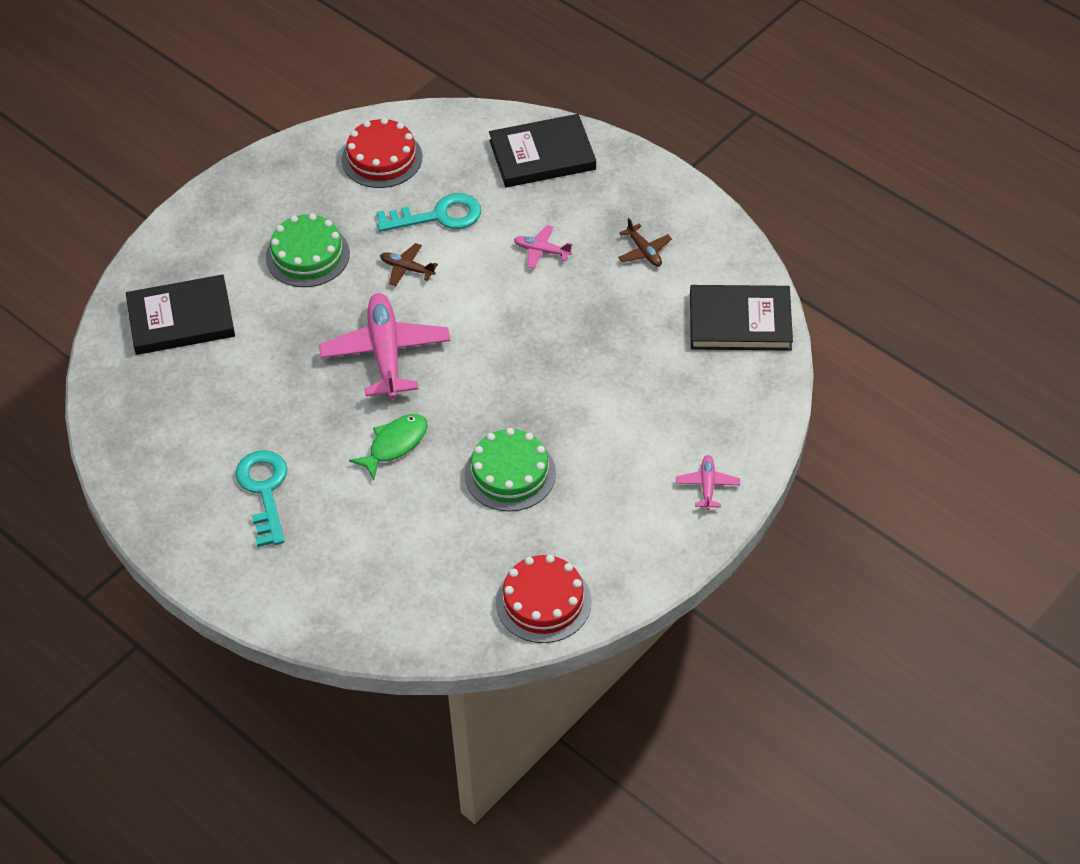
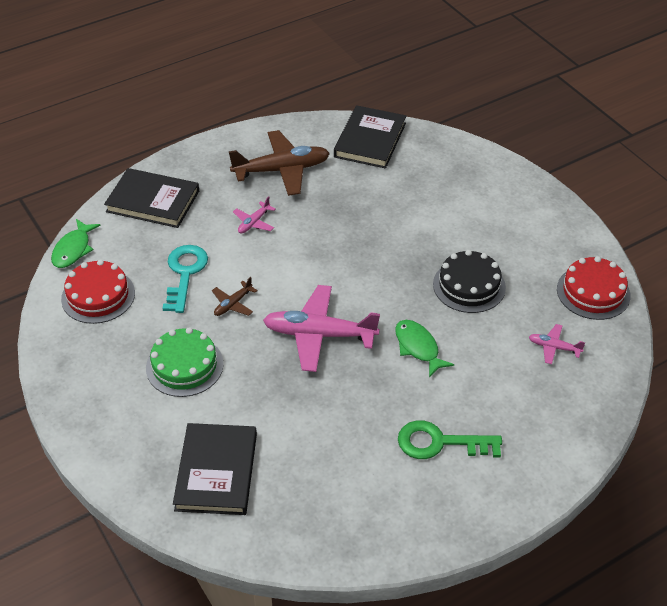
camera: 75 degrees left, 5 degrees down
turquoise key [235,450,287,547] -> green key [398,420,502,459]
green cake [465,428,556,511] -> black cake [433,250,506,313]
black book [489,114,596,187] -> black book turned 75 degrees counterclockwise [104,168,199,228]
brown plane [618,218,672,267] -> brown plane [229,130,330,196], size x2.13
pink plane [676,455,740,510] -> pink plane moved to [529,324,585,364]
none -> green fish [51,219,101,268]

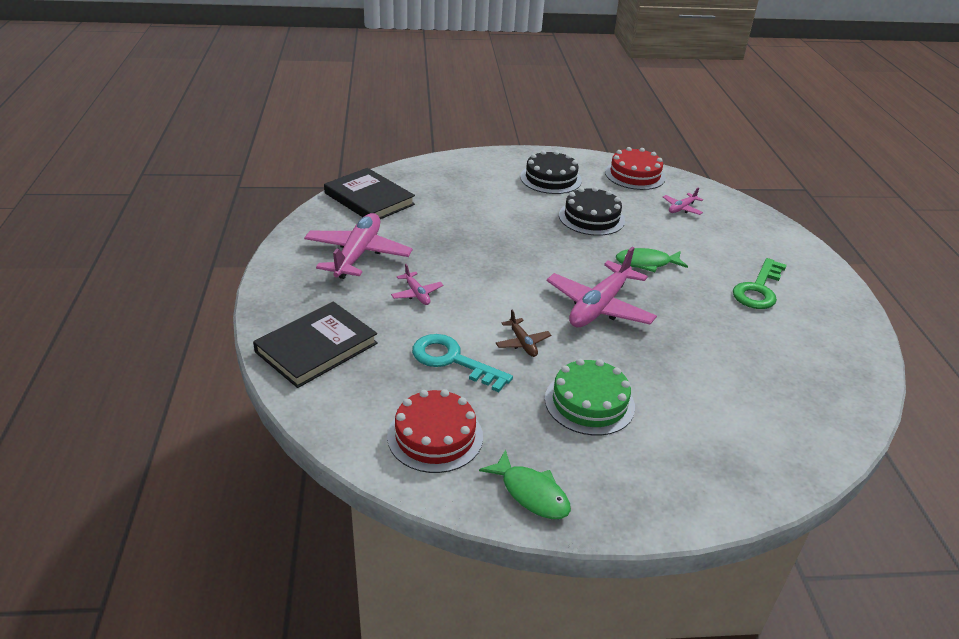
camera: 65 degrees left, 10 degrees down
green fish [51,219,101,268] -> green fish moved to [479,450,571,519]
black book [173,423,257,515] -> none
brown plane [229,130,330,196] -> pink plane [304,213,413,279]
none -> black cake [520,150,582,194]

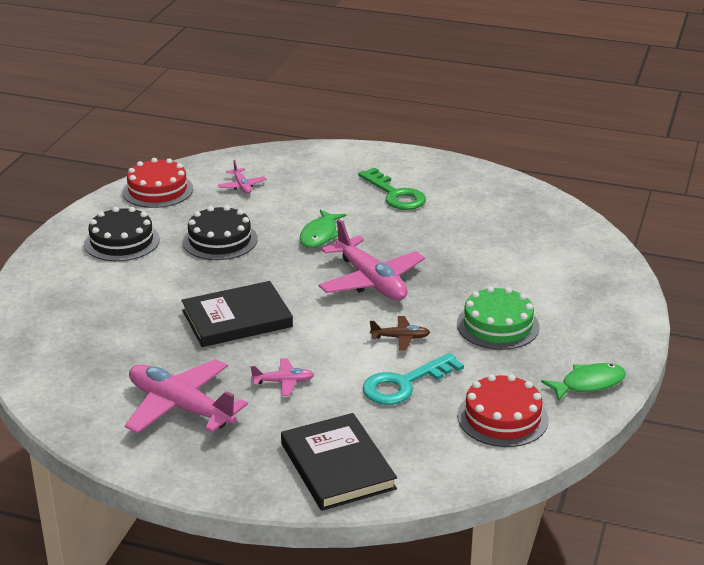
camera: 65 degrees left, 5 degrees down
black book [324,168,415,219] -> black book moved to [181,281,293,347]

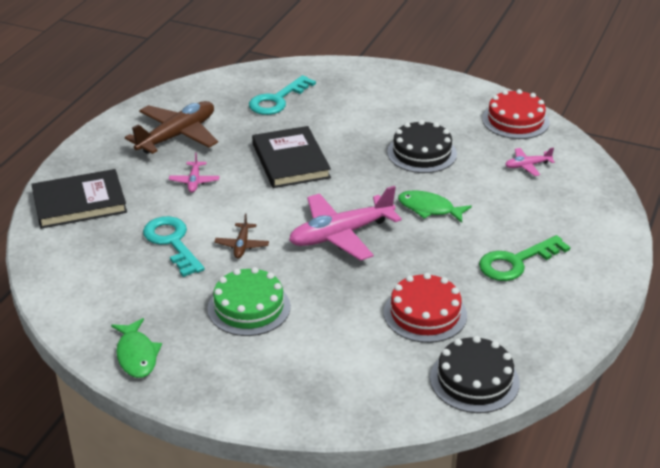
camera: 95 degrees right, 5 degrees up
black cake [84,207,160,261] -> black cake moved to [430,336,520,413]
pink plane [125,359,248,433] -> brown plane [125,101,218,154]
red cake [457,374,549,447] -> red cake moved to [384,273,467,343]
none -> turquoise key [249,75,316,115]

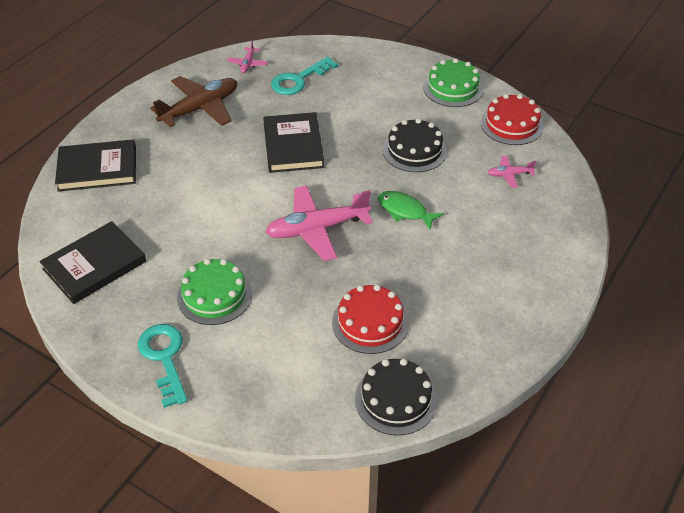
camera: 10 degrees right, 10 degrees up
green fish [111,318,162,378] -> none
turquoise key [143,216,205,277] -> turquoise key moved to [138,324,188,408]
pink plane [169,152,220,193] -> pink plane moved to [227,40,268,73]
brown plane [214,213,269,259] -> none
green key [479,235,570,281] -> none
none -> black book [39,221,146,304]
none -> green cake [423,58,483,107]

